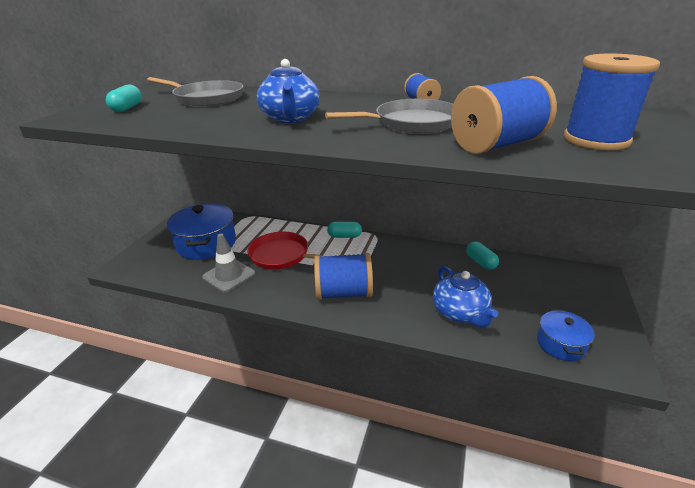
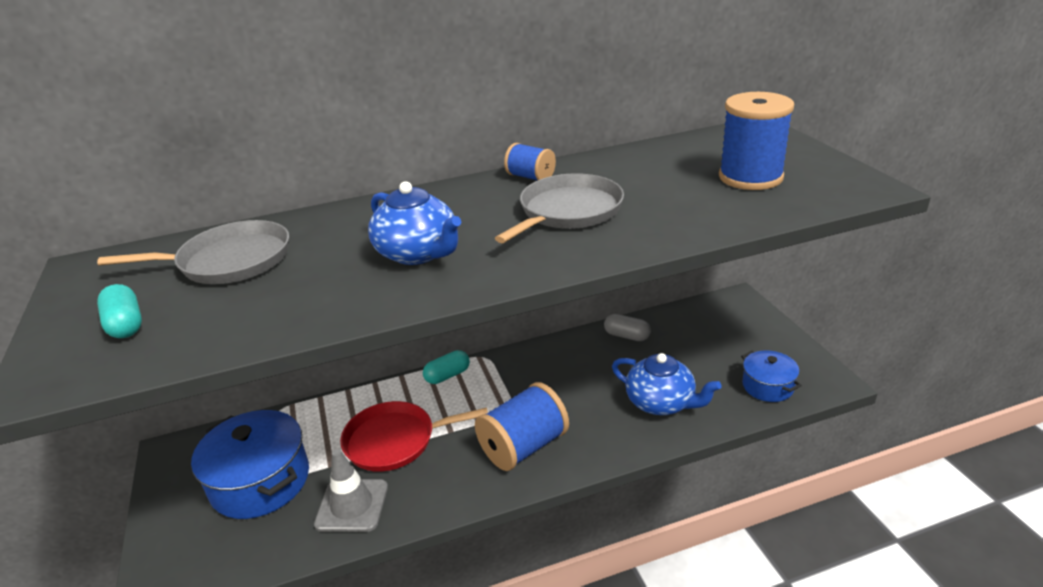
camera: 35 degrees left, 0 degrees up
blue spool [451,76,557,154] -> none
turquoise capsule [466,241,499,270] -> grey capsule [604,314,651,341]

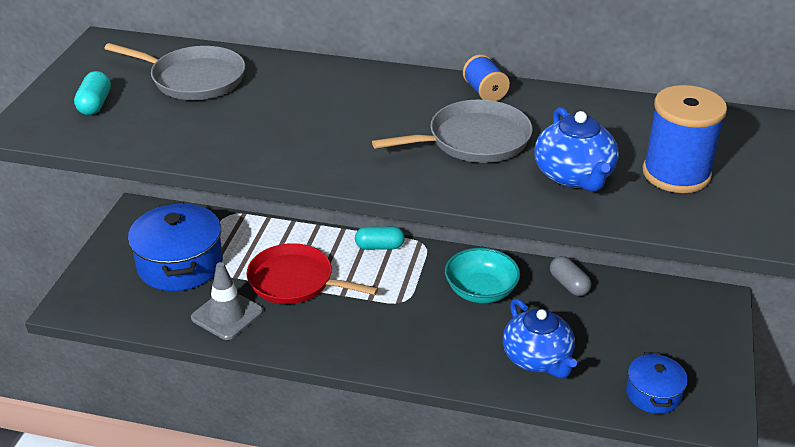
camera: 30 degrees right, 5 degrees up
blue teapot [368,181,461,265] -> blue teapot moved to [534,107,619,192]
blue spool [475,382,569,471] -> none
none -> turquoise bowl [445,248,520,303]

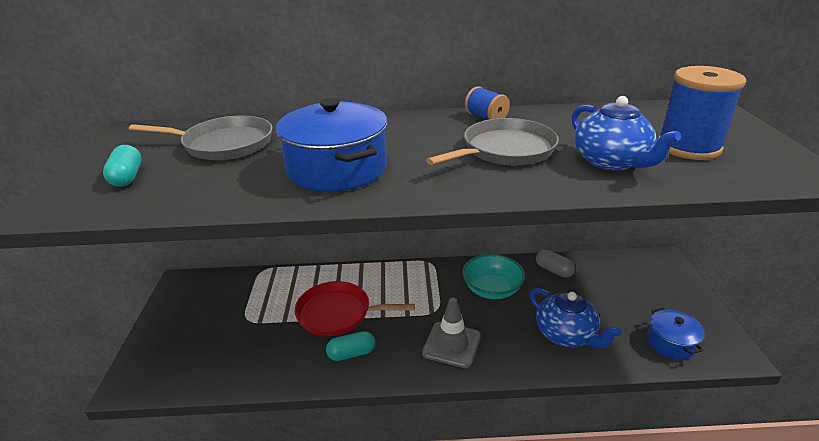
camera: 15 degrees left, 5 degrees down
blue pot [128,202,223,291] -> blue pot moved to [276,98,388,192]
grey traffic cone [191,262,263,340] -> grey traffic cone moved to [422,298,481,368]
turquoise capsule [355,226,405,250] -> turquoise capsule moved to [326,331,375,361]

